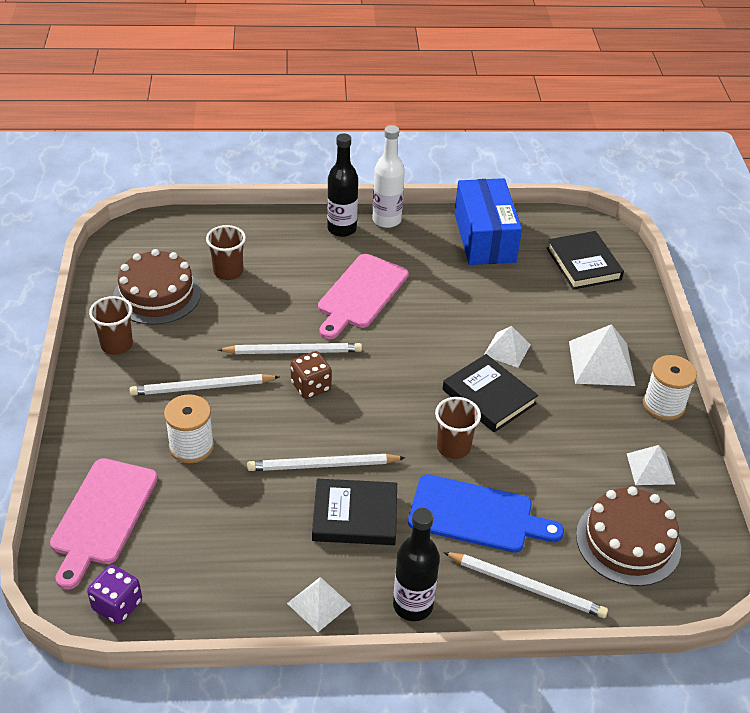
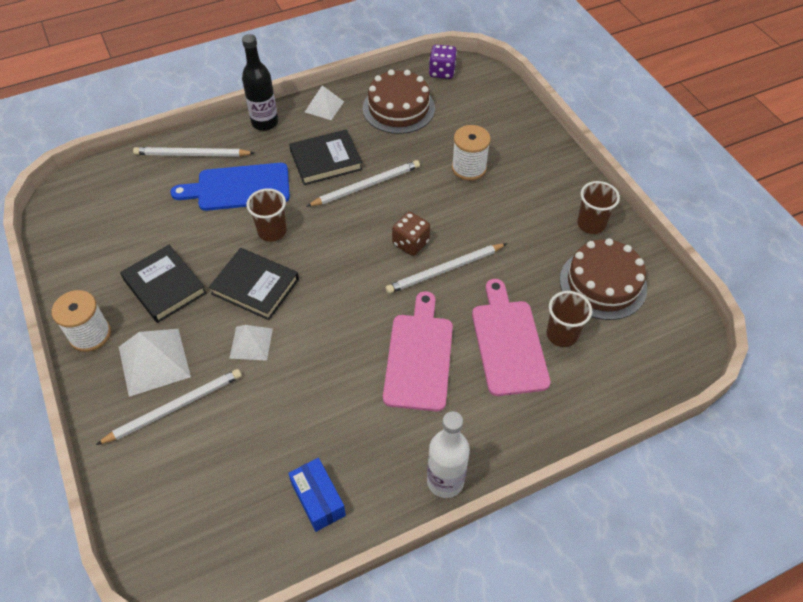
camera: 160 degrees right, 10 degrees up
pink cutting board [50,458,158,590] -> pink cutting board moved to [472,279,550,396]
white pencil [130,374,279,396] -> white pencil moved to [96,369,242,445]
black bottle [327,133,358,237] -> none
blue box [455,178,522,265] -> blue box [288,458,346,532], size x0.54
black book [546,231,624,289] -> black book moved to [120,245,207,323]
brown cake [576,486,681,586] -> brown cake moved to [363,69,435,134]
white pyramid [627,445,675,485] -> none

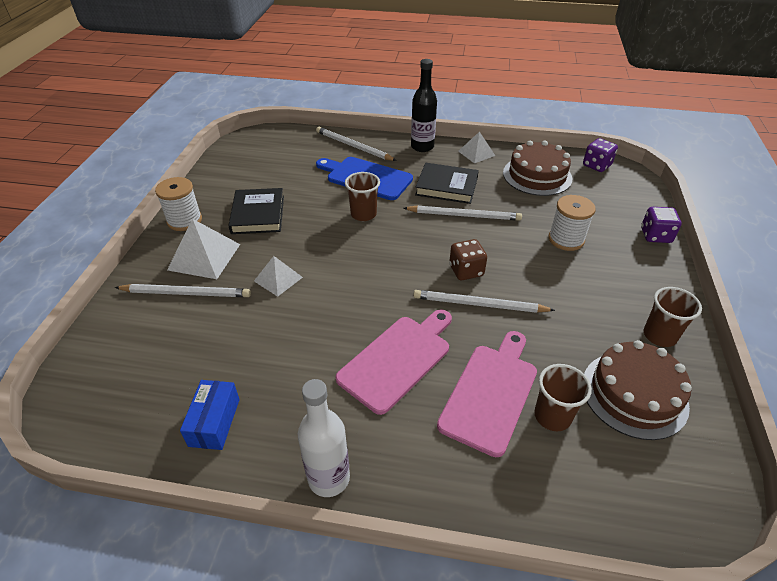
camera: 35 degrees right, 10 degrees down
black book [209,248,299,320] -> none
none -> purple dice [641,207,681,243]

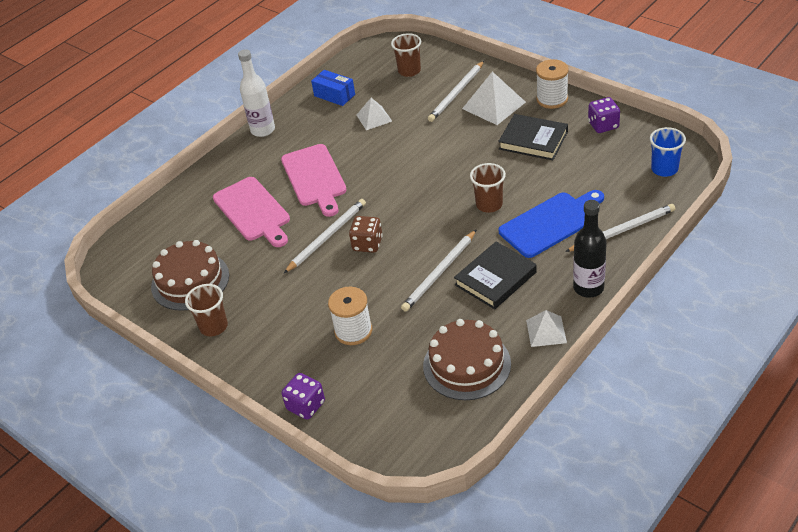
camera: 125 degrees right, 0 degrees up
white pyramid [254,256,303,297] -> white pyramid moved to [356,98,392,130]
brown cup [534,364,592,431] -> brown cup moved to [391,33,421,77]
purple dice [583,138,618,172] -> purple dice moved to [588,97,620,133]
none -> blue cup [650,127,686,177]

